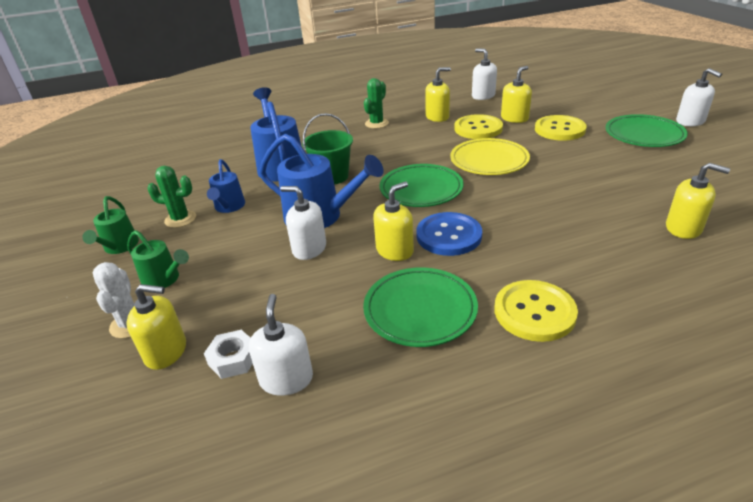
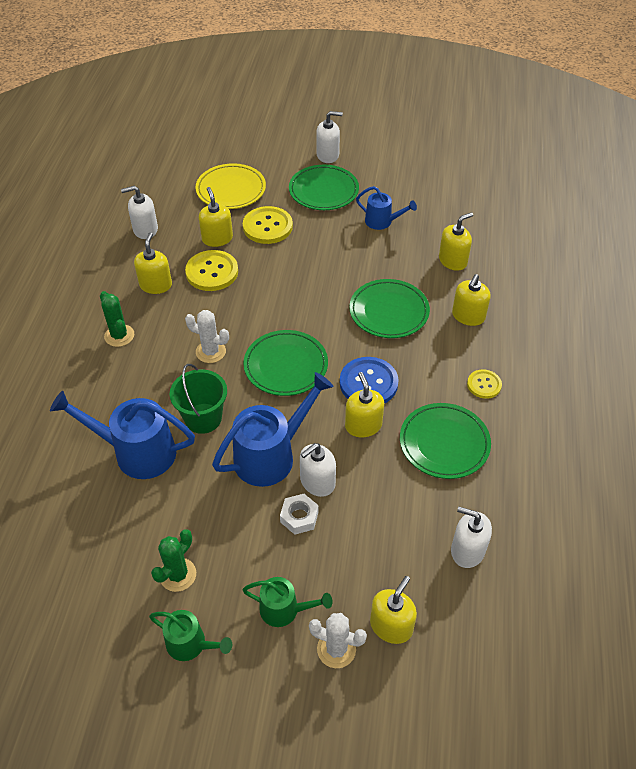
camera: 65 degrees left, 15 degrees up
green watering can [127,230,189,288] -> green watering can turned 45 degrees clockwise [242,577,332,627]
white nut [204,330,253,379] -> white nut moved to [280,494,319,535]
blue watering can [207,159,245,213] -> blue watering can moved to [356,186,417,230]
yellow plate [450,138,530,175] -> yellow plate moved to [196,163,266,209]
yellow button [495,280,578,342] -> yellow button [467,369,502,399], size x0.58
none -> white cactus [185,310,229,363]
none -> green plate [349,279,430,338]
none -> yellow soap dispenser [452,274,491,326]

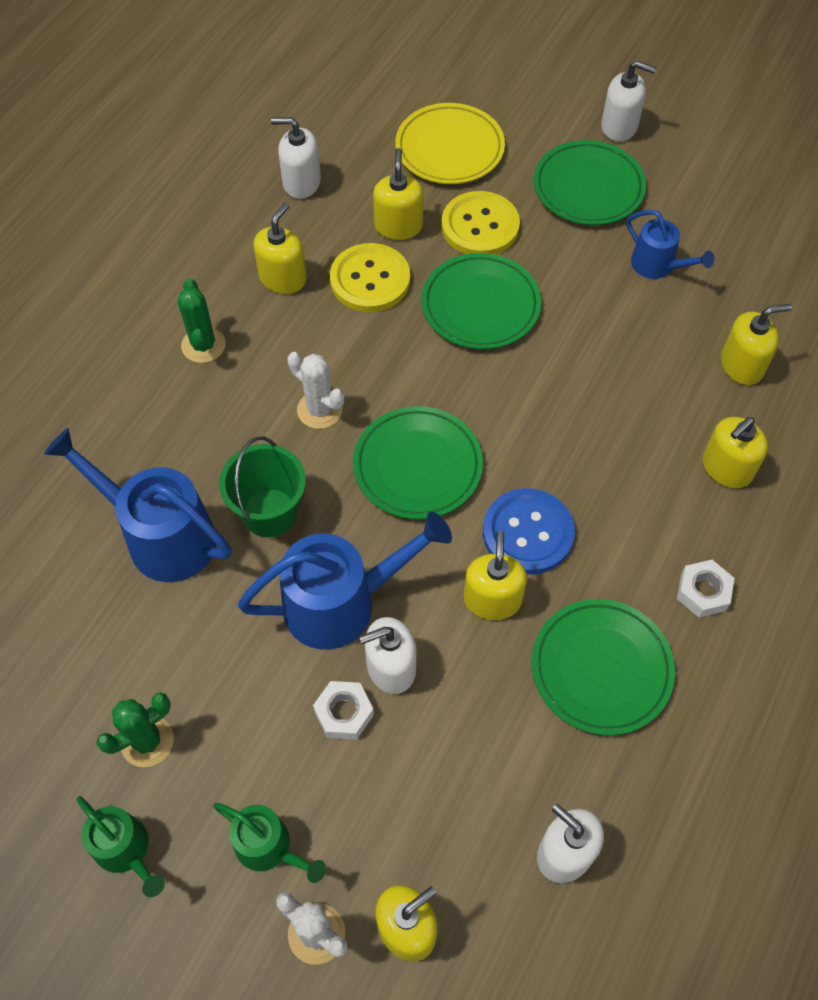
camera: 20 degrees right, 10 degrees up
green plate [349,279,430,338] -> green plate moved to [422,253,541,349]
yellow button [467,369,502,399] -> white nut [677,560,735,618]

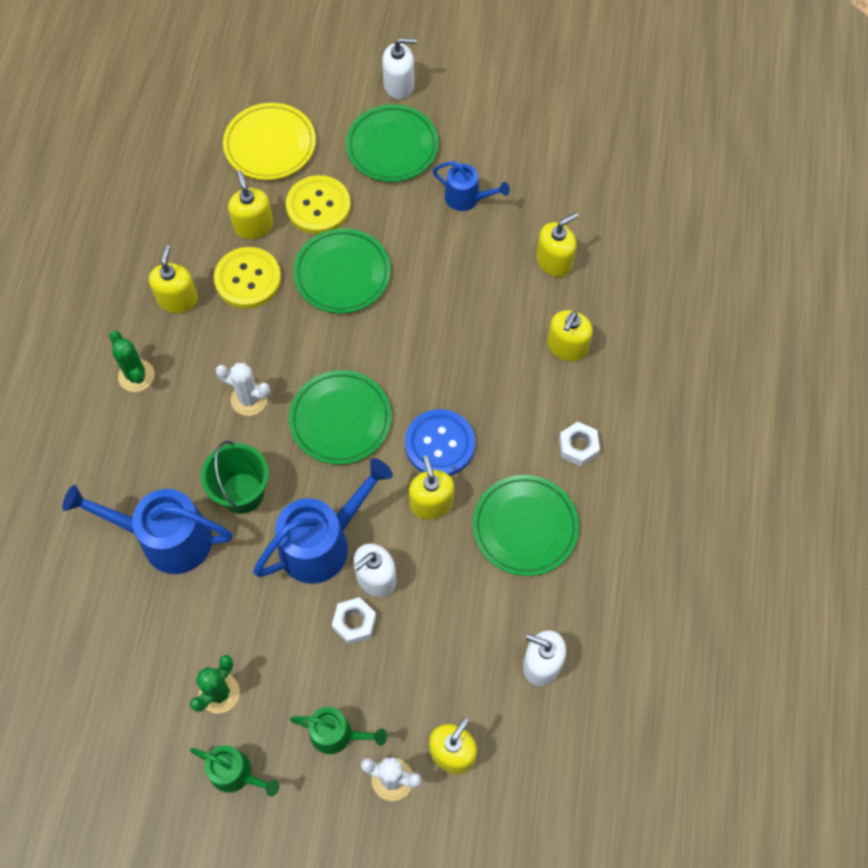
camera: 20 degrees left, 5 degrees up
white soap dispenser [271,117,321,199] -> none

